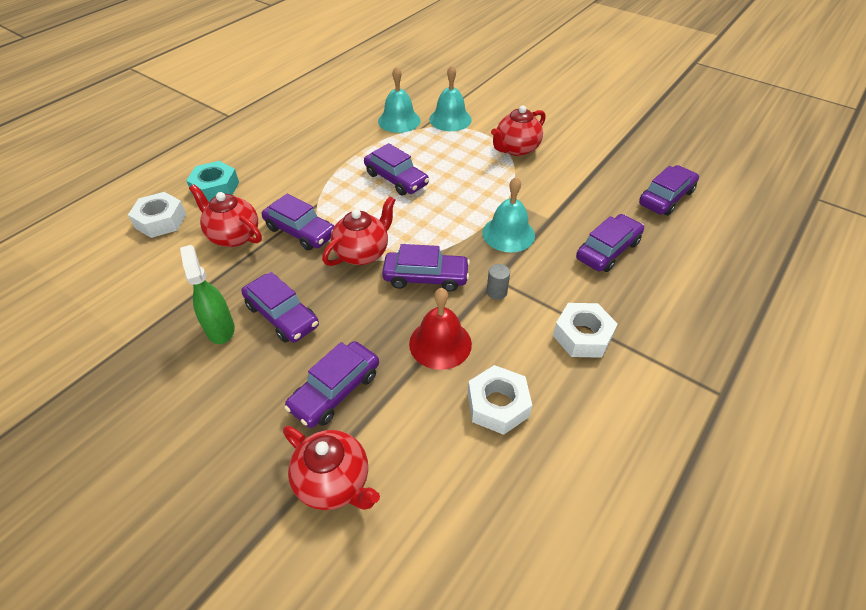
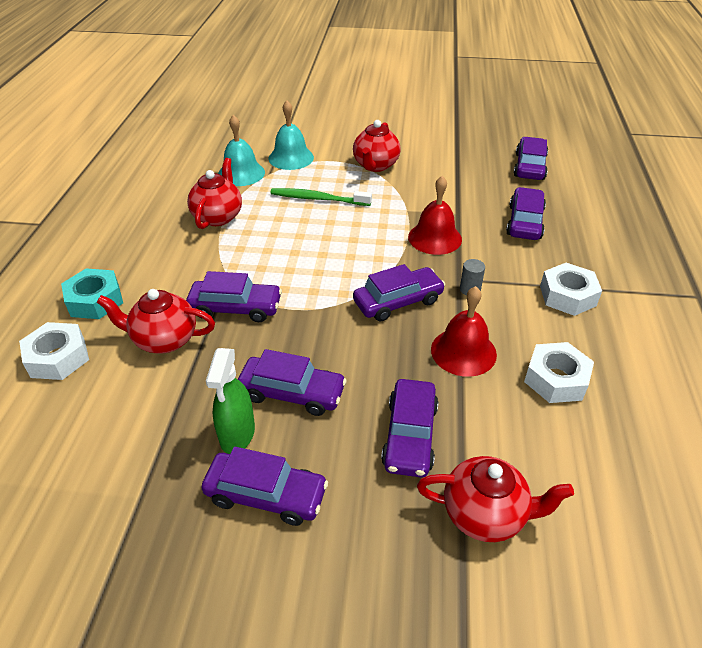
camera: 30 degrees left, 5 degrees down
green spray bottle [180,245,235,344] -> green spray bottle turned 120 degrees counterclockwise [206,348,255,454]
red teapot [322,196,396,266] -> red teapot moved to [187,158,242,229]
purple car [364,143,429,195] -> purple car moved to [201,447,328,526]
turquoise bell [482,177,535,252] -> red bell [408,176,462,255]
none -> green toothbrush [270,188,372,206]

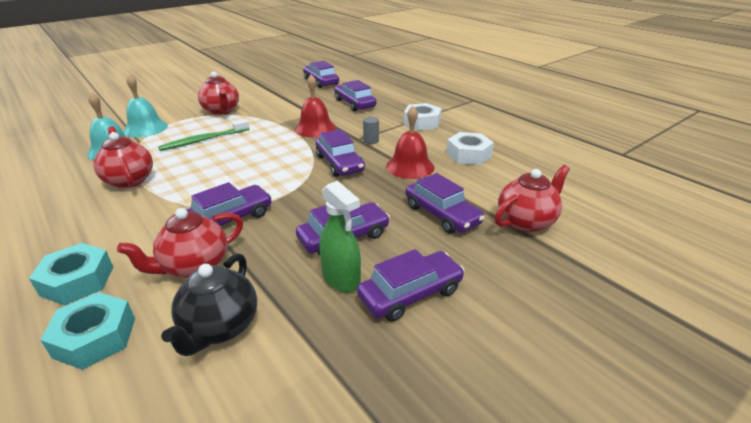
camera: 45 degrees left, 10 degrees down
white nut [19,322,89,380] -> turquoise nut [41,292,135,370]
purple car [353,264,445,322] -> purple car turned 135 degrees clockwise [316,129,365,177]
none -> black teapot [161,253,257,356]

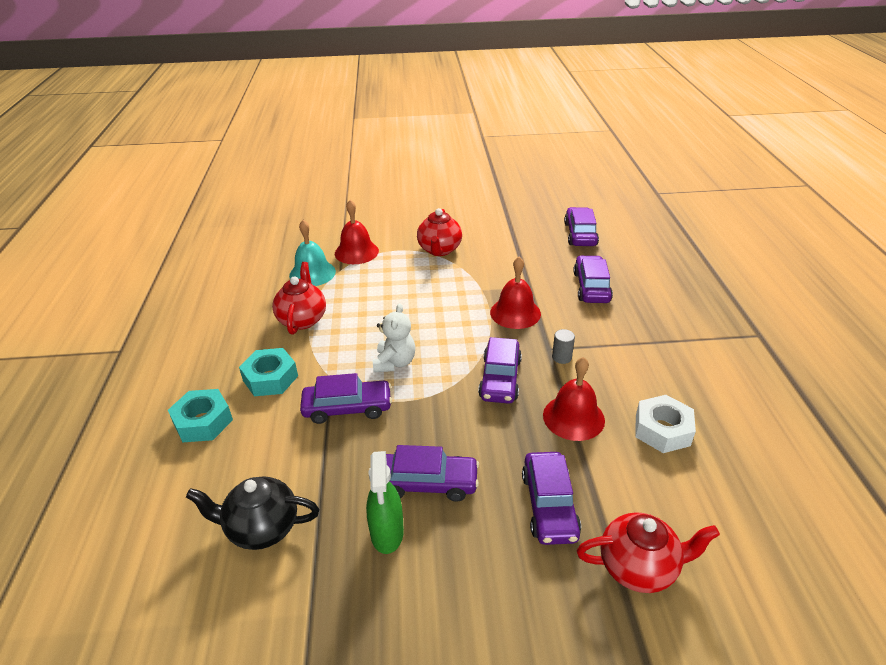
camera: 35 degrees right, 5 degrees up
turquoise nut [41,292,135,370] -> turquoise nut moved to [239,348,298,396]
red teapot [117,208,243,278] -> none
turquoise bell [123,74,168,137] -> red bell [335,200,379,264]
green toothbrush [158,119,250,151] -> none
black teapot [161,253,257,356] -> black teapot turned 45 degrees clockwise [186,477,319,550]
purple car [357,249,465,322] -> none
white nut [404,103,442,131] -> none
none -> white teddy bear [373,303,415,373]

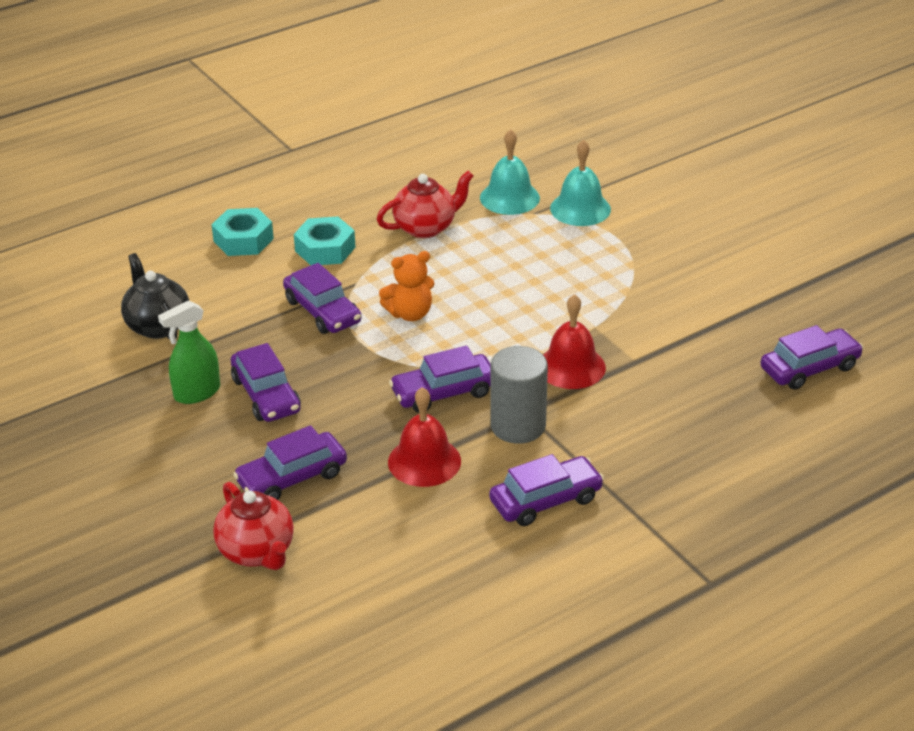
camera: 60 degrees right, 0 degrees up
red bell [335,200,379,264] -> turquoise bell [550,140,611,226]
white teddy bear [373,303,415,373] -> orange teddy bear [379,251,434,321]
red teapot [417,208,462,256] -> none
grey cylinder [552,329,575,364] -> grey cylinder [490,346,548,444], size x2.17
purple car [573,255,613,303] -> purple car moved to [489,454,604,526]
white nut [635,395,696,453] -> none

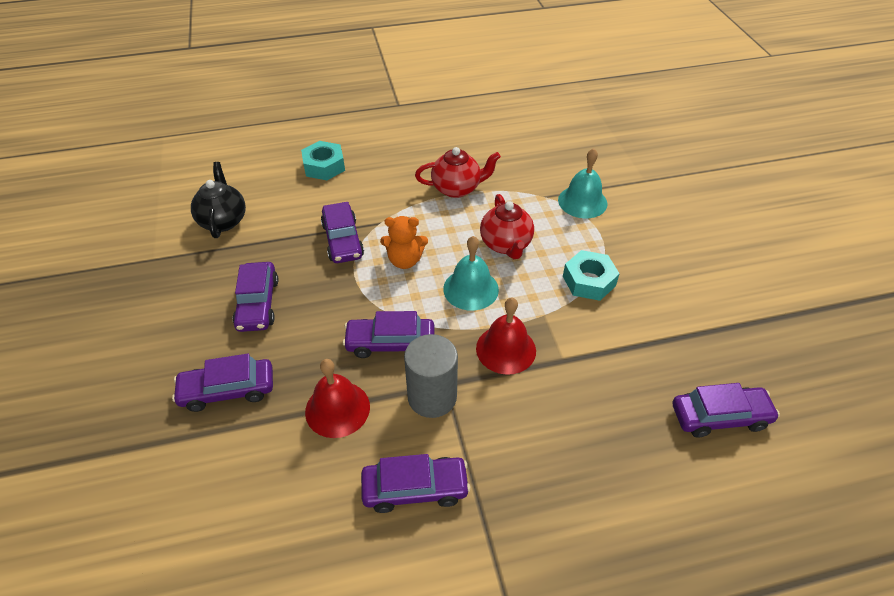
camera: 20 degrees right, 10 degrees up
green spray bottle [158,300,220,404] -> none
red teapot [213,482,294,570] -> red teapot moved to [480,194,534,259]
turquoise nut [294,216,355,265] -> turquoise nut moved to [563,250,620,301]
turquoise bell [480,129,540,215] -> turquoise bell moved to [443,236,499,311]

